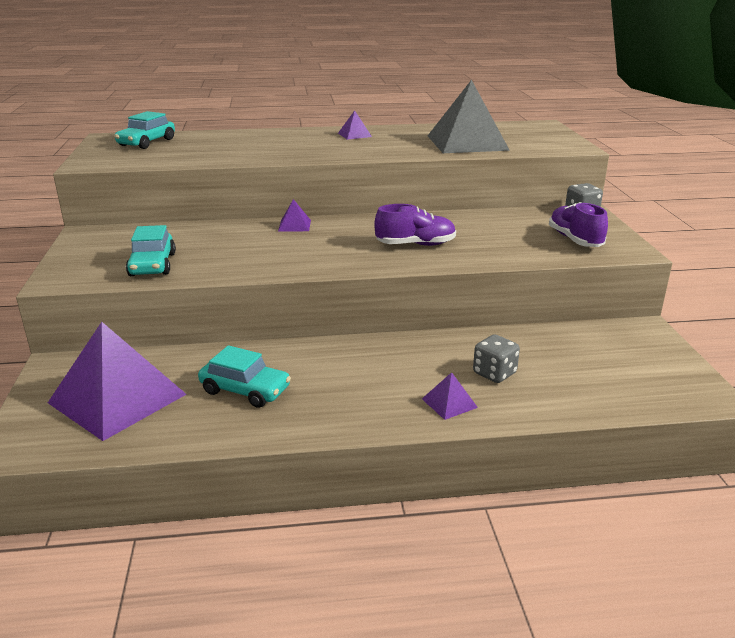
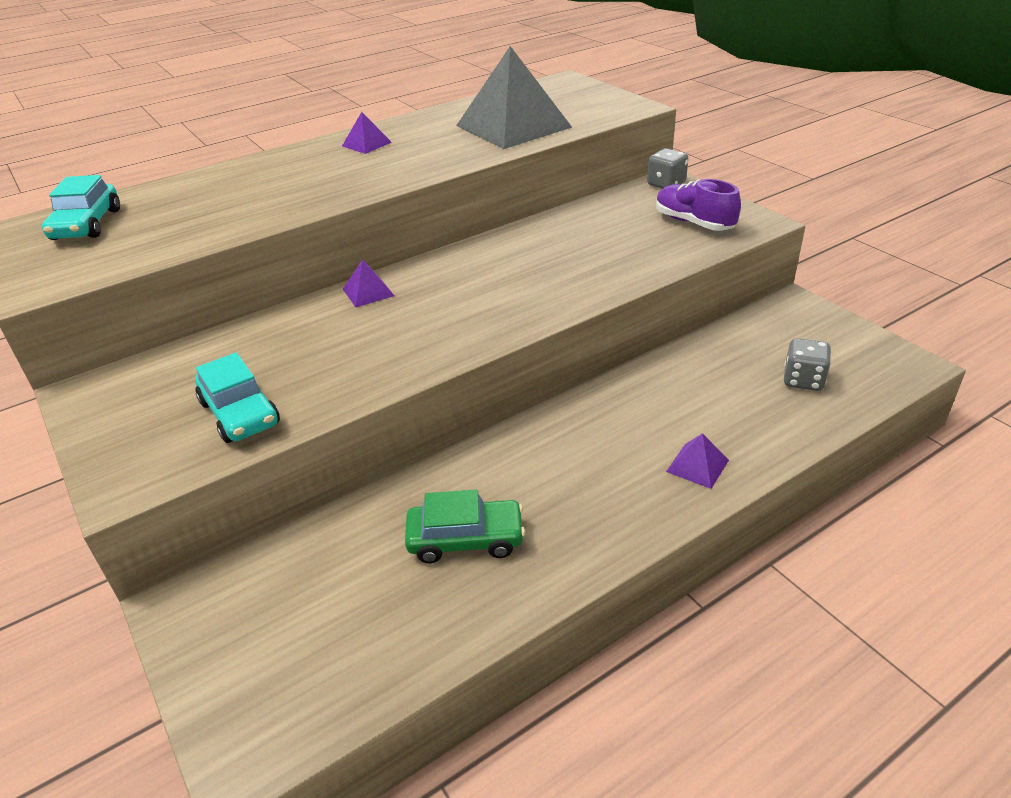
camera: 25 degrees left, 10 degrees up
purple pyramid [48,322,186,441] -> none
turquoise car [198,345,291,408] -> green car [405,489,525,563]
purple shoe [374,204,456,246] -> none
grey dice [473,334,520,383] -> grey dice moved to [784,338,831,391]

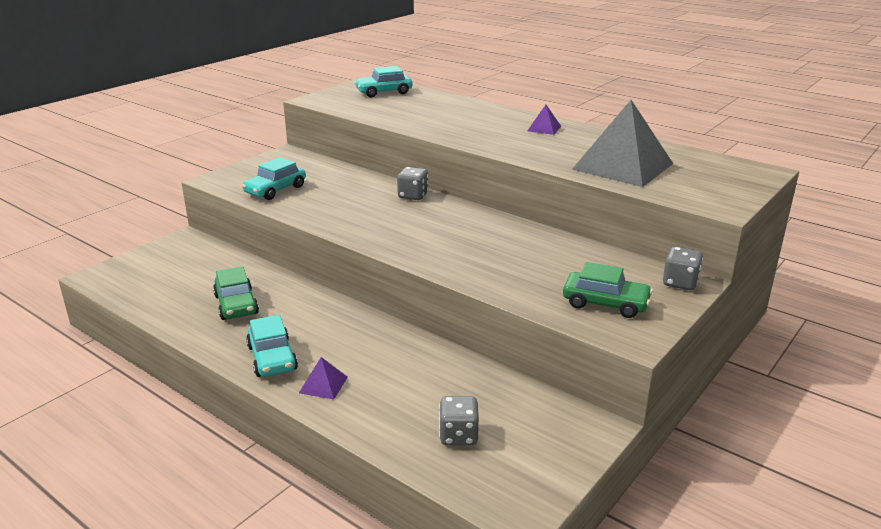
camera: 70 degrees right, 10 degrees down
purple pyramid [343,259,394,307] -> grey dice [397,167,429,200]
purple shoe [656,179,741,231] -> green car [563,262,653,318]
none -> turquoise car [246,315,298,377]

